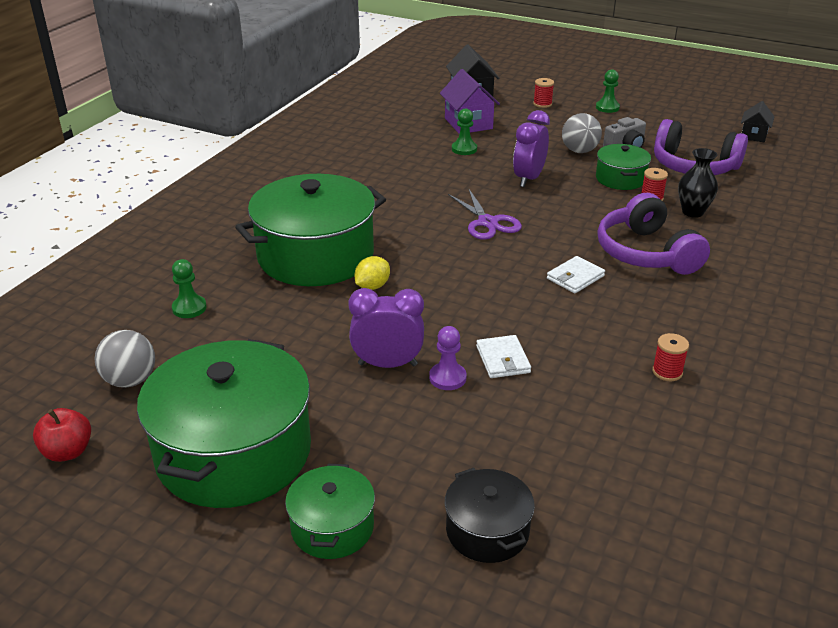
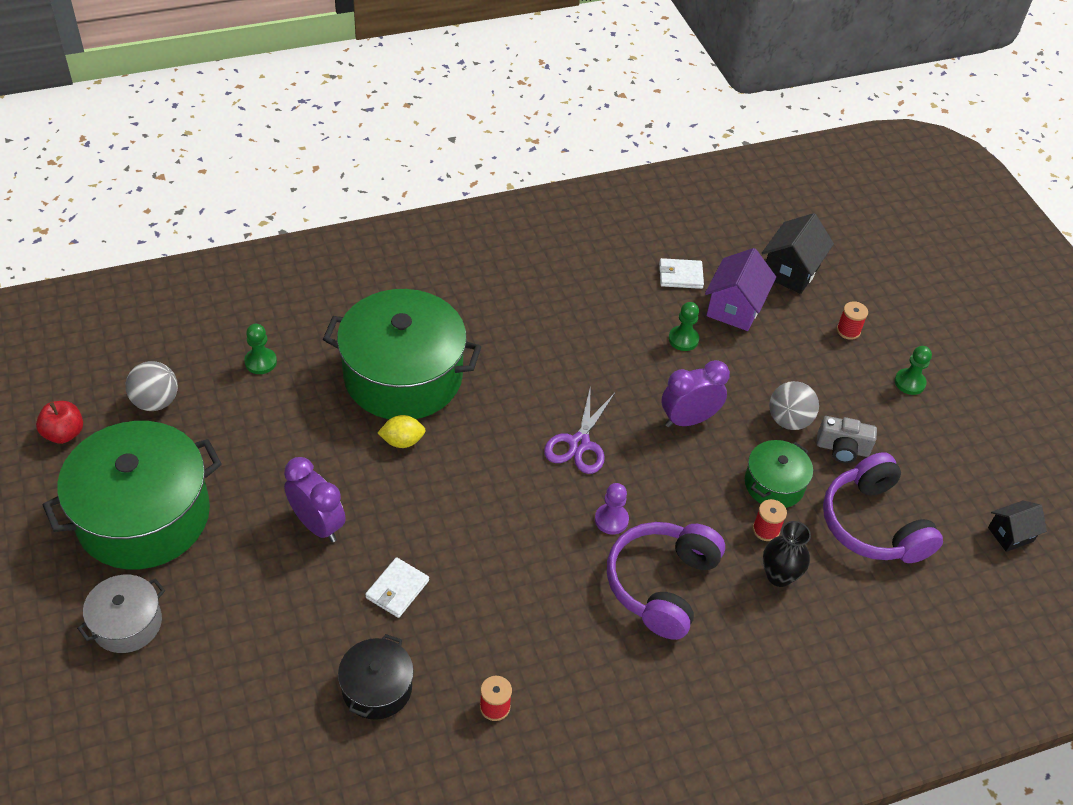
camera: 40 degrees right, 15 degrees up
green pot [285,464,375,559] -> grey pot [77,575,165,653]
purple pawn [429,326,467,390] -> purple pawn moved to [595,483,629,534]
black pot [445,468,535,563] -> black pot moved to [338,634,414,720]
white wallet [547,256,605,293] -> white wallet moved to [659,258,704,289]

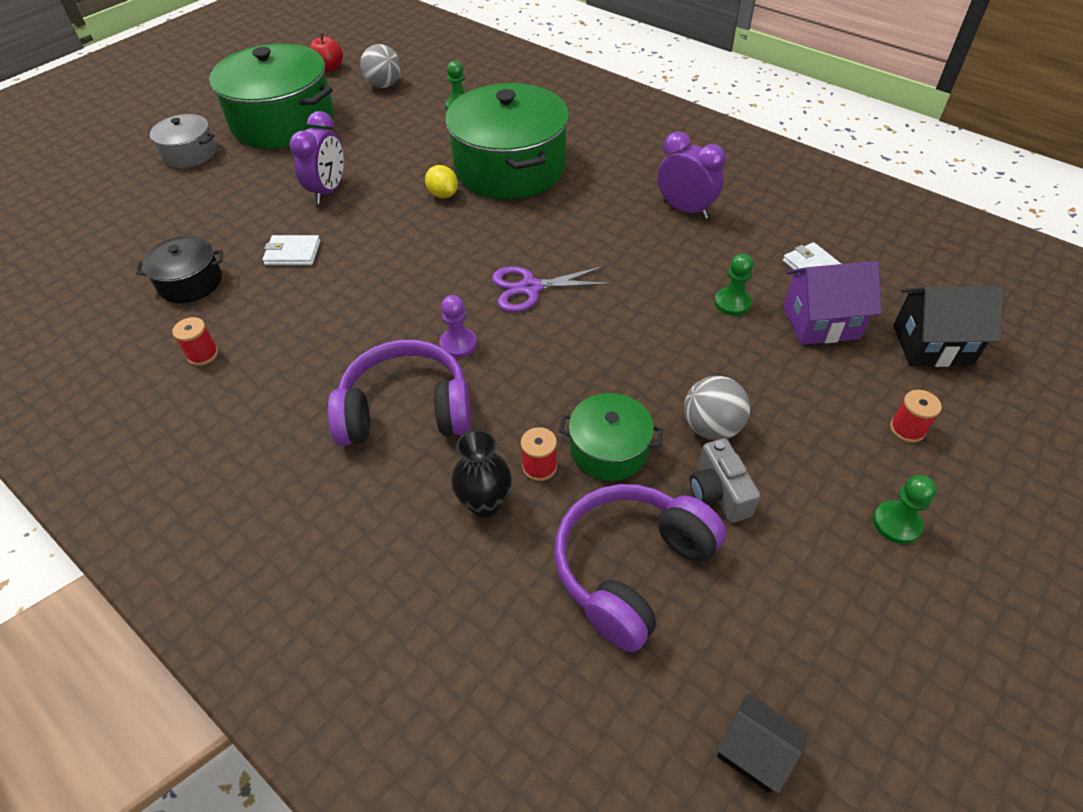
camera: 65 degrees right, 0 degrees up
purple clock [662,360,730,427] -> purple clock moved to [658,131,726,219]

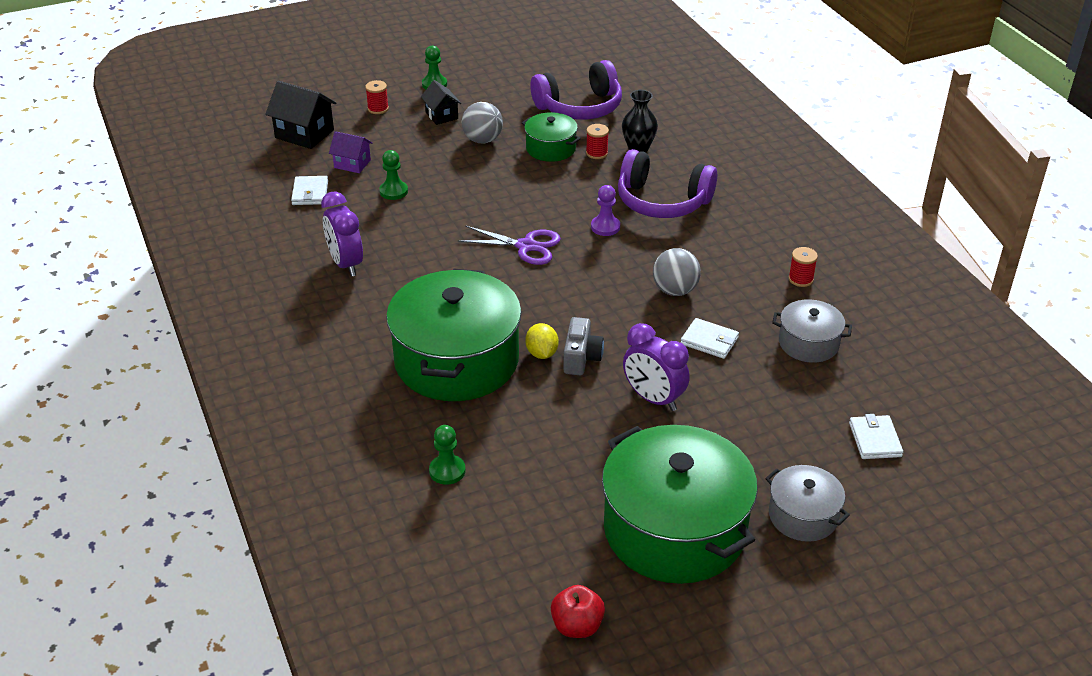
camera: 155 degrees left, 10 degrees down
black pot [136,236,223,303] -> grey pot [772,299,852,363]
purple clock [290,111,344,204] -> purple clock turned 90 degrees counterclockwise [623,323,690,411]
grey ball [360,44,401,88] -> grey ball moved to [653,248,701,296]
grey camera [690,438,760,523] -> grey camera moved to [563,317,604,375]
black house [716,694,808,794] -> black house moved to [421,80,461,125]
purple house [783,261,882,345] -> purple house [329,131,372,173], size x0.62
none -> white wallet [849,414,903,459]

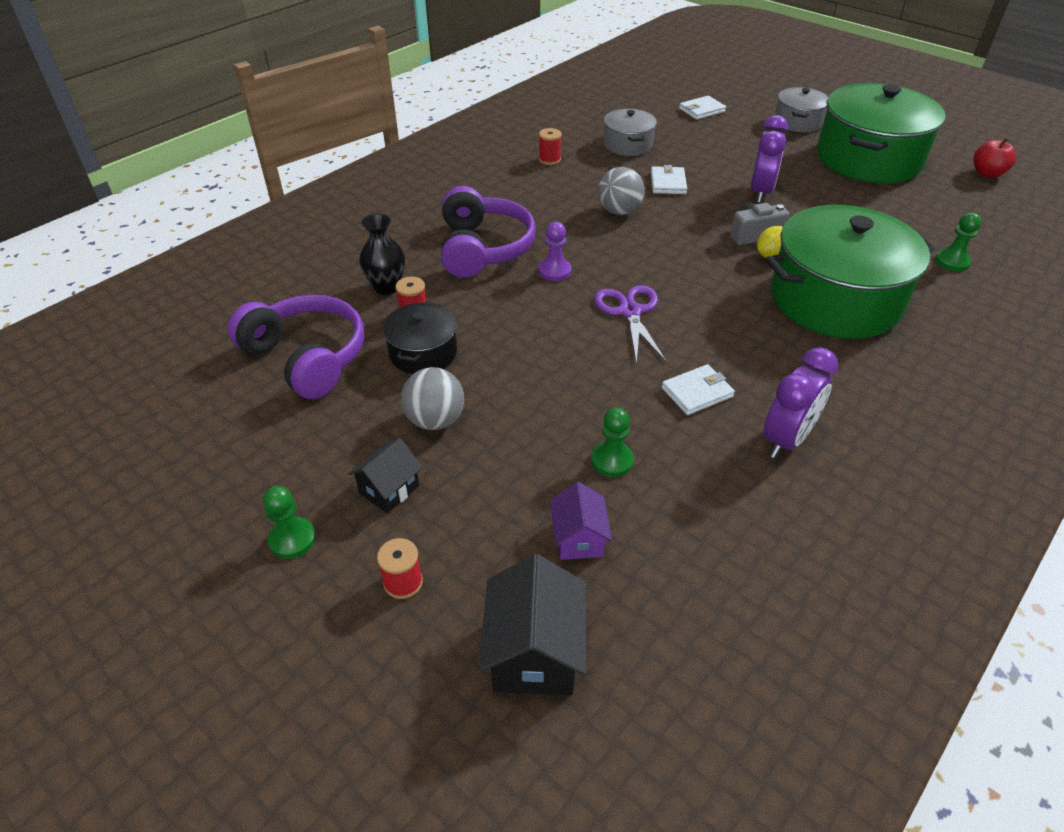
camera: 115 degrees left, 5 degrees up
white wallet [291,176,328,205] -> white wallet moved to [662,364,735,415]
green pot [522,112,581,162] -> black pot [383,302,457,374]

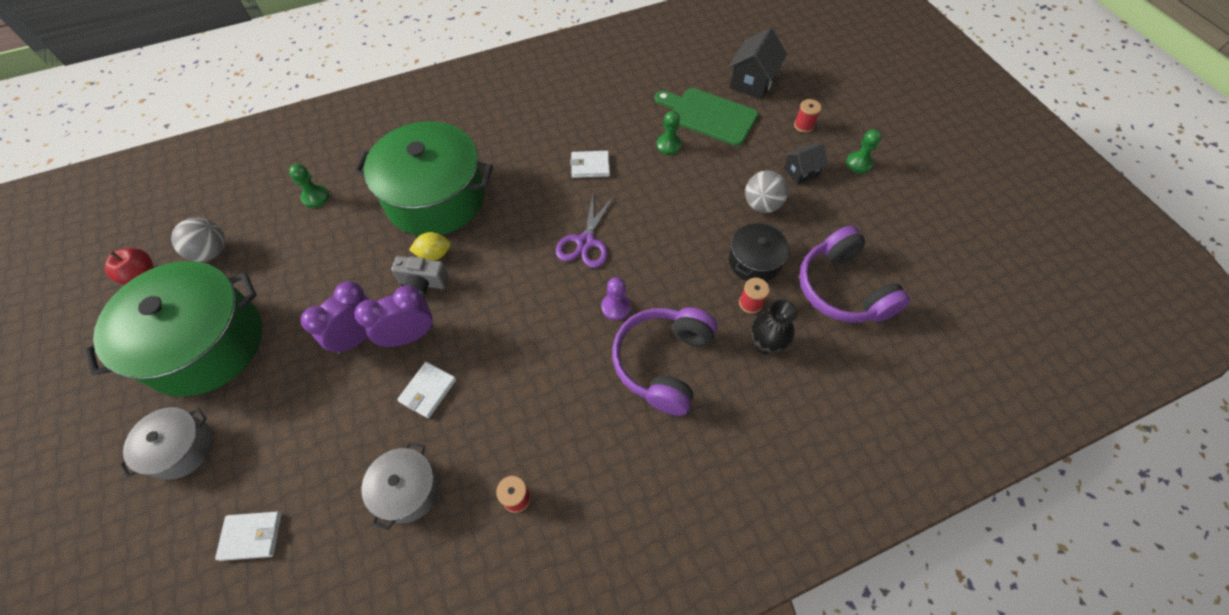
camera: 155 degrees left, 15 degrees up
purple house [550,482,612,560] -> green cutting board [655,88,758,146]
grey ball [598,167,645,215] -> grey ball moved to [171,218,225,262]
purple clock [763,347,838,458] -> purple clock moved to [355,285,433,347]

